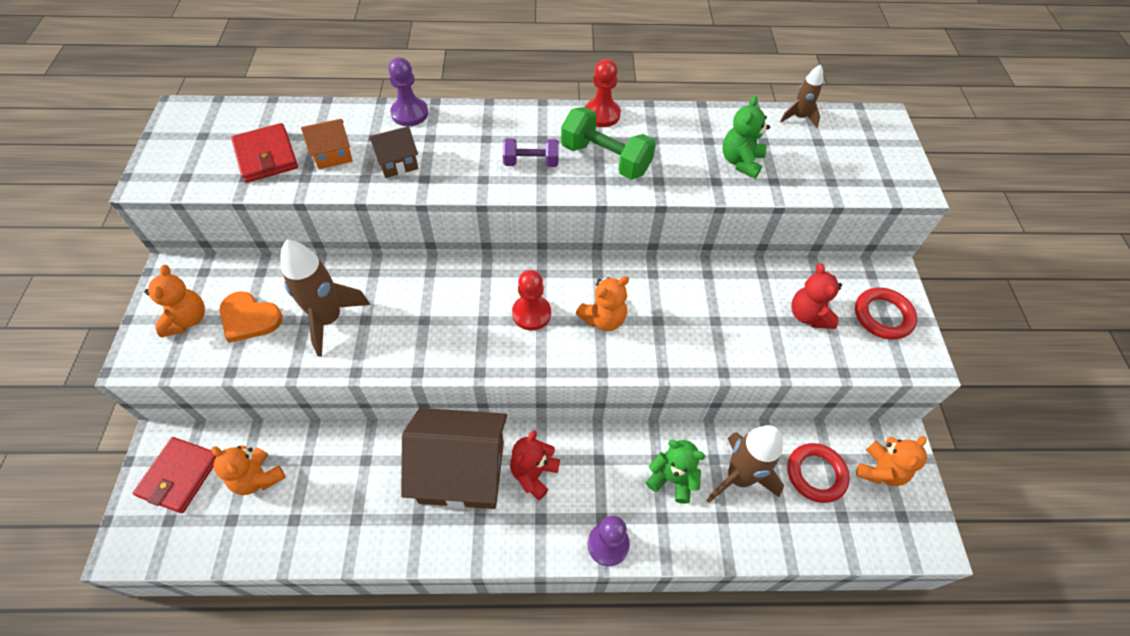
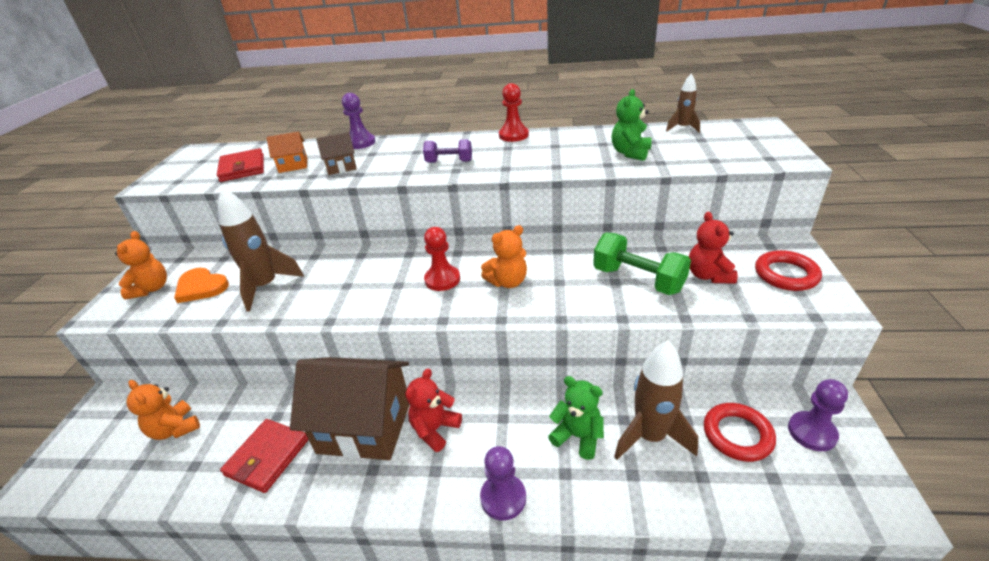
camera: 10 degrees right, 20 degrees down
red wallet [133,437,217,513] -> red wallet moved to [220,419,309,493]
green dumbbell [561,107,656,180] -> green dumbbell moved to [593,233,691,295]
orange teddy bear [856,436,927,486] -> purple pawn [788,379,848,451]

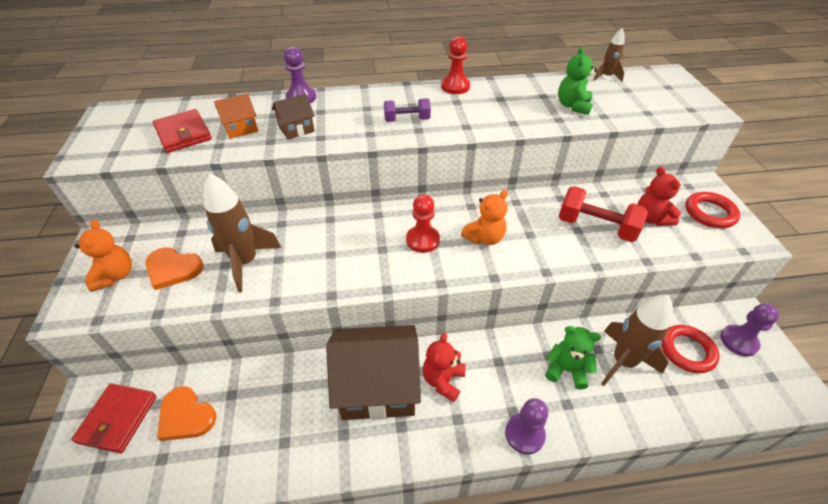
camera: 15 degrees left, 10 degrees up
orange teddy bear [127,380,200,440] -> orange heart [157,386,217,441]
red wallet [220,419,309,493] -> red wallet moved to [71,383,157,453]
green dumbbell [593,233,691,295] -> red dumbbell [559,186,648,242]

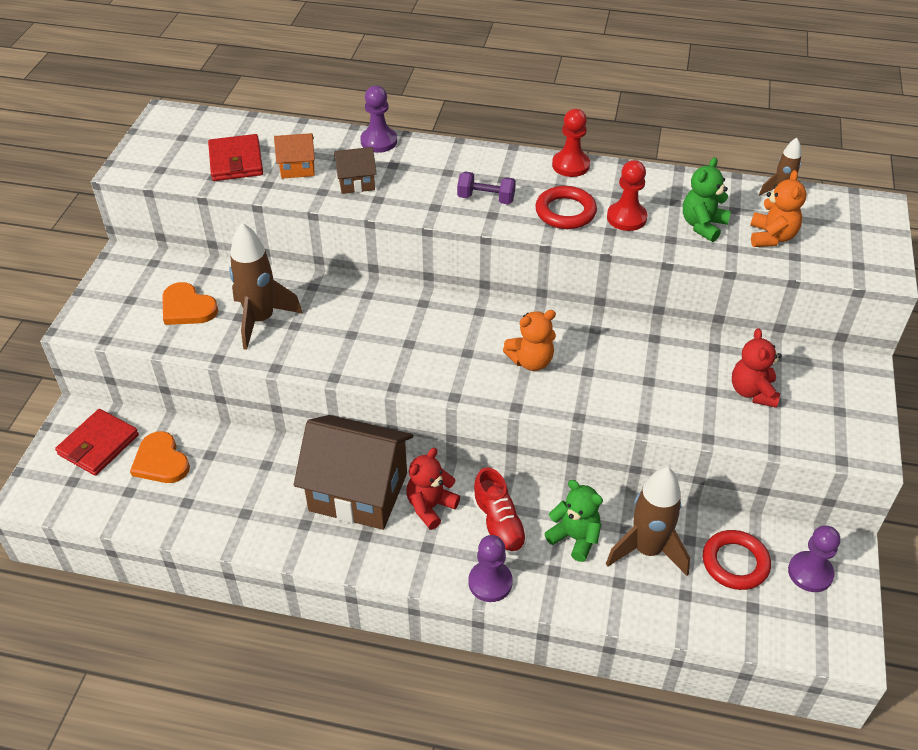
camera: 20 degrees right, 0 degrees up
orange teddy bear [75,220,132,292] -> orange teddy bear moved to [750,170,807,247]
red pawn [406,194,440,253] -> red pawn moved to [607,160,647,231]
red dumbbell [559,186,648,242] -> none
red ring [685,192,740,228] -> red ring moved to [535,186,597,229]
none -> red shoe [472,468,528,555]

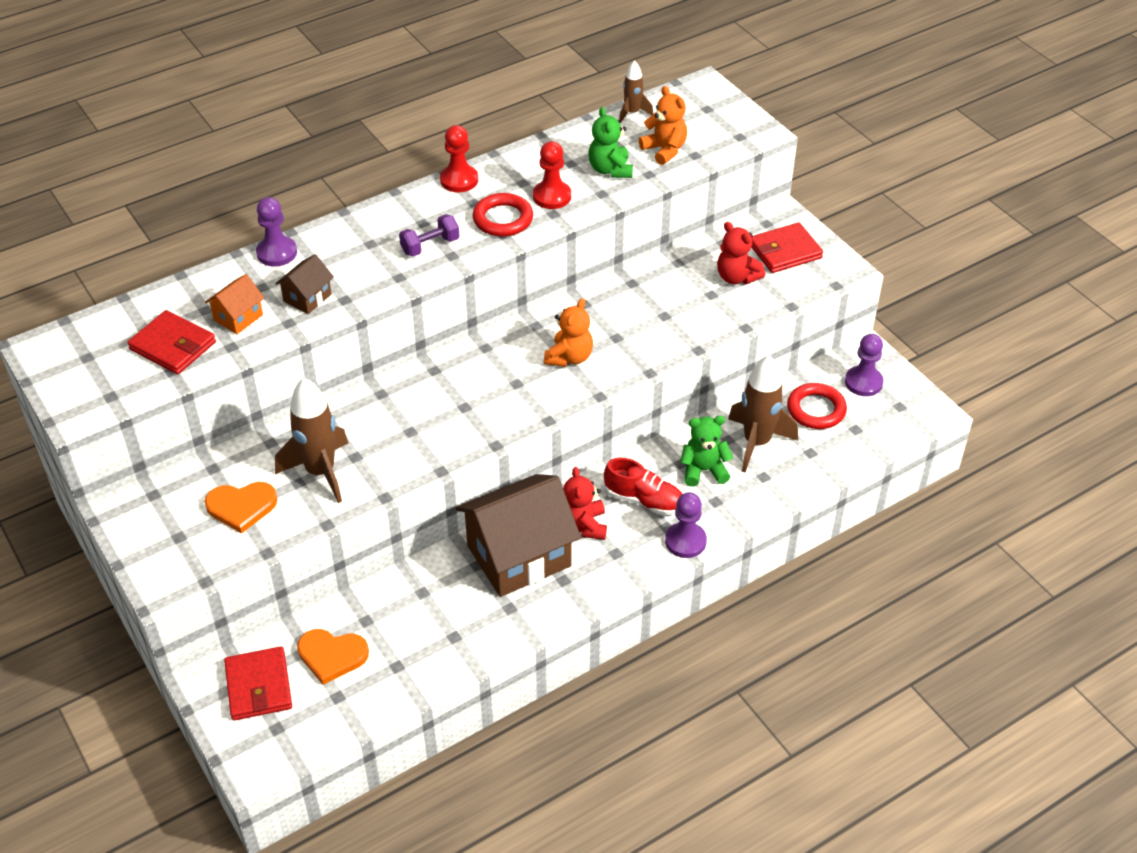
camera: 45 degrees left, 0 degrees up
none -> red wallet [751,222,823,273]

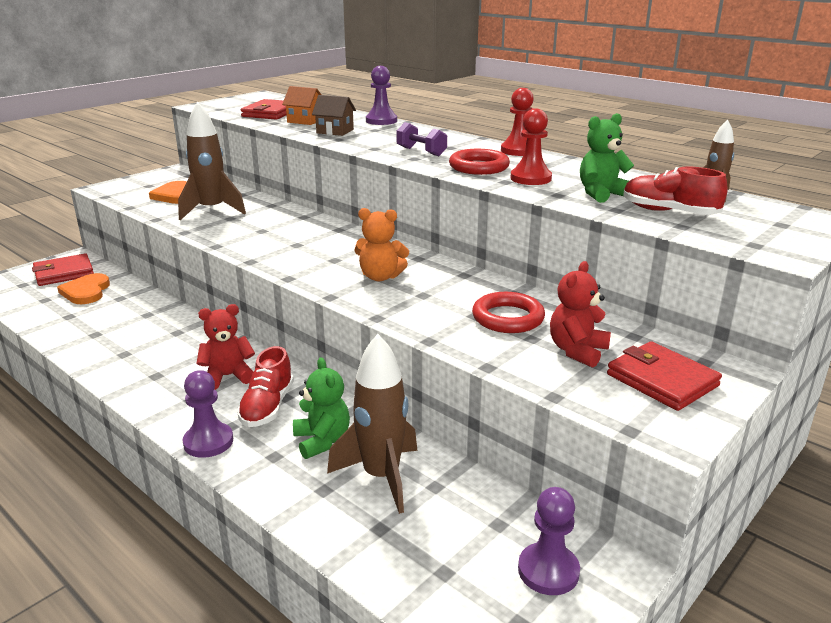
camera: 75 degrees right, 20 degrees down
brown house [456,474,581,597] -> none
orange teddy bear [639,86,687,165] -> red shoe [623,167,727,215]
red ring [787,383,847,429] -> red ring moved to [472,292,545,333]

